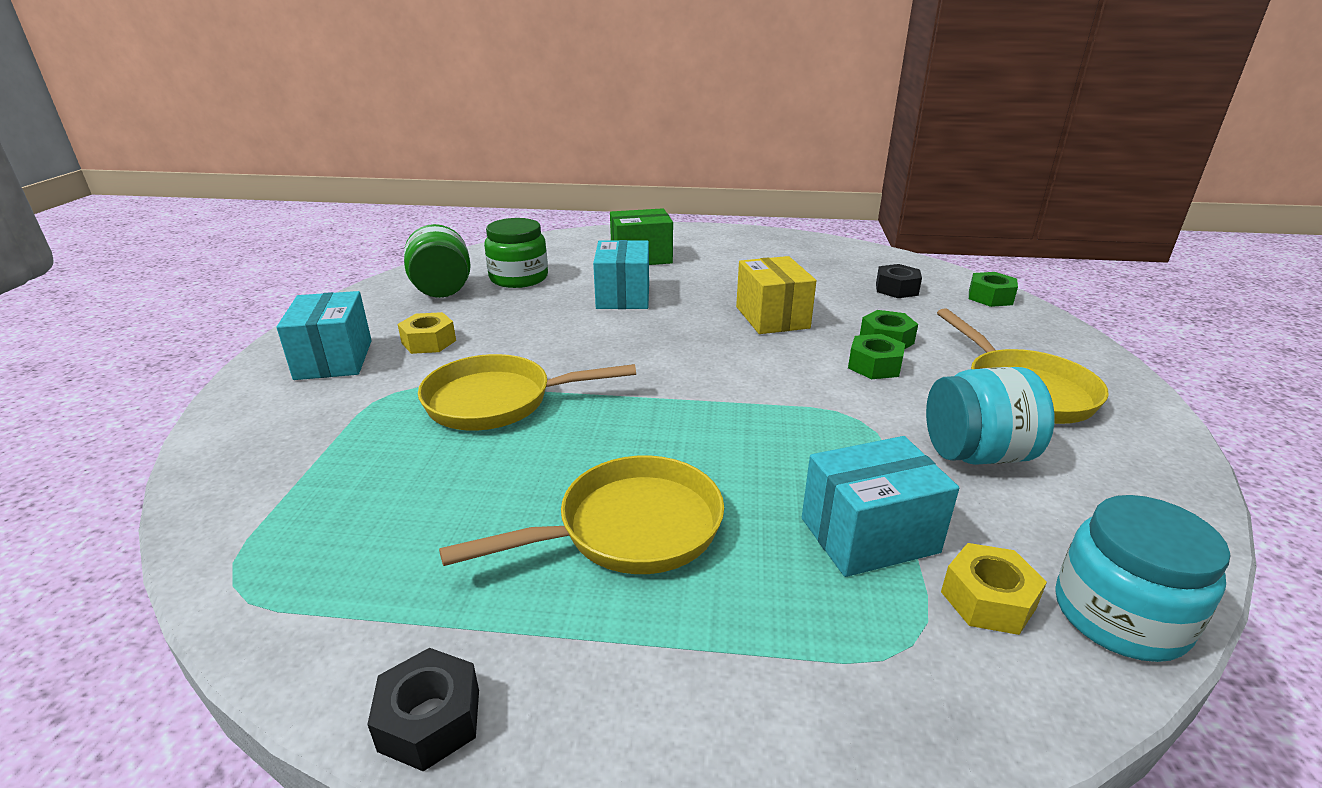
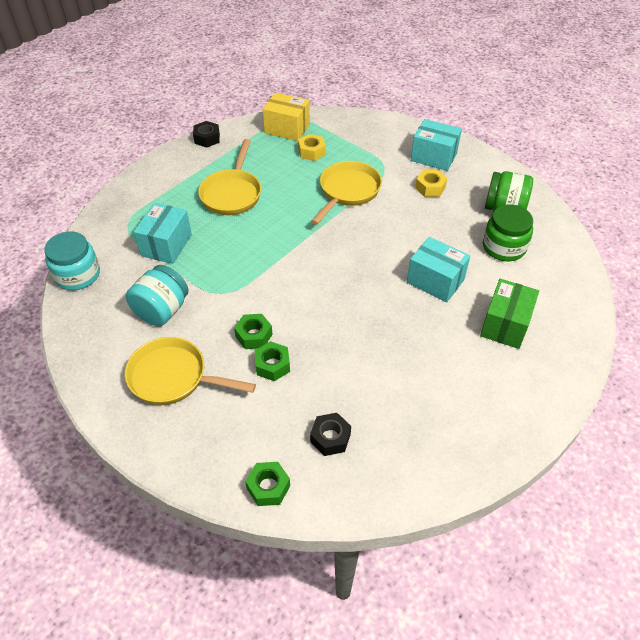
camera: 125 degrees right, 20 degrees up
yellow box [736,256,816,334] -> yellow box moved to [263,93,310,141]
yellow nut [941,543,1047,635] -> yellow nut moved to [298,134,326,161]

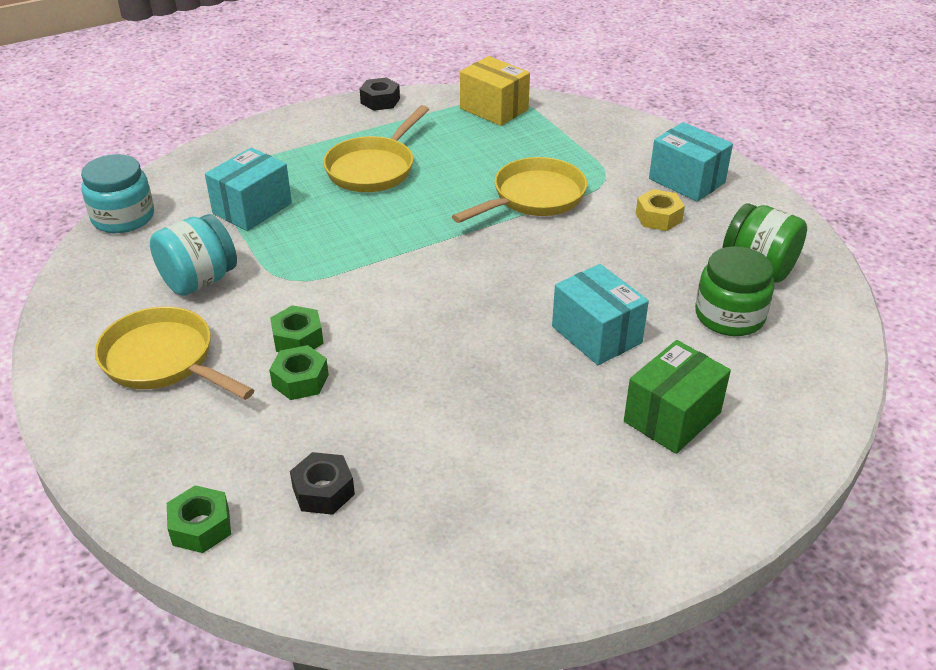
camera: 20 degrees right, 10 degrees down
yellow nut [298,134,326,161] -> none

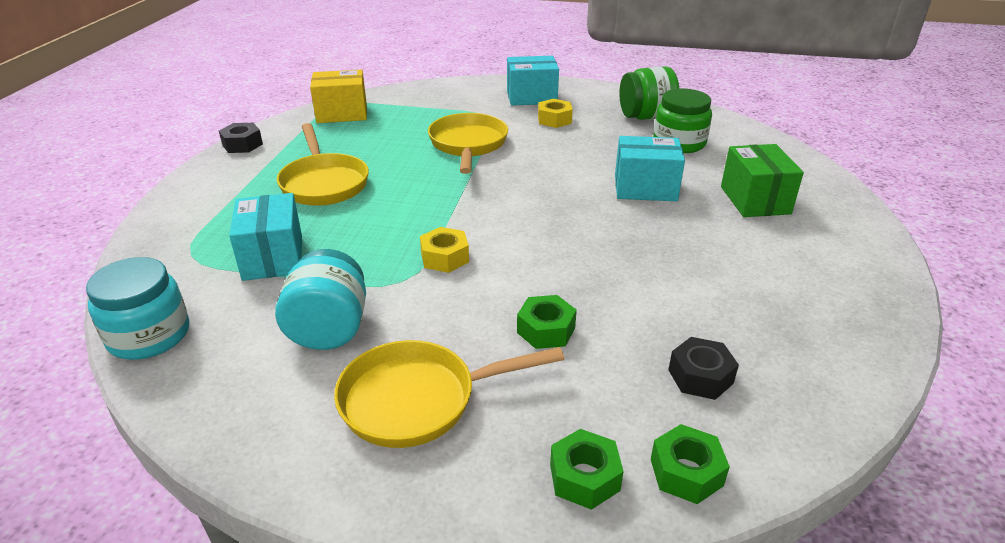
camera: 50 degrees left, 5 degrees down
green nut [270,305,324,352] -> green nut moved to [550,429,624,510]
none -> yellow nut [420,227,469,273]

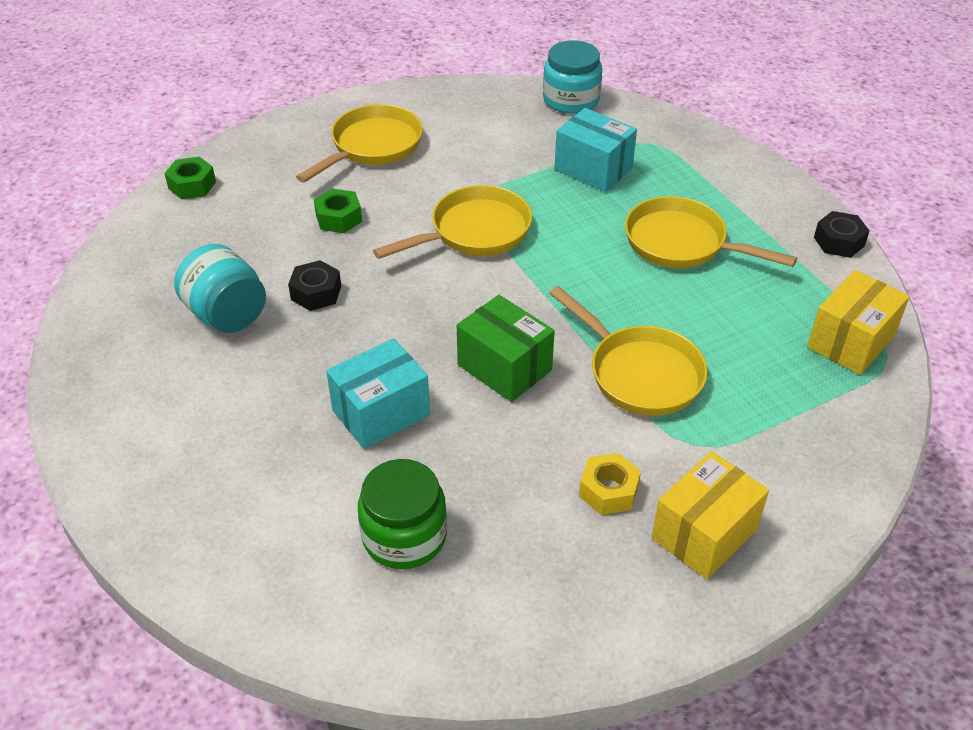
camera: 140 degrees right, 10 degrees up
turquoise jar [275,249,366,350] -> turquoise jar moved to [174,244,266,333]
yellow nut [420,227,469,273] -> yellow pan [373,185,532,259]
turquoise box [507,56,559,106] -> yellow box [652,451,769,579]
green nut [550,429,624,510] -> none
green jar [619,66,679,120] -> none
black nut [668,337,739,400] -> black nut moved to [288,260,341,311]
green box [721,144,804,217] -> green box moved to [457,295,555,402]

